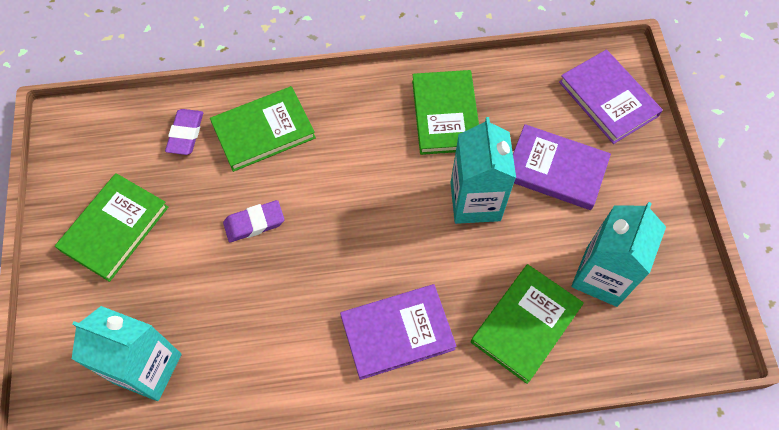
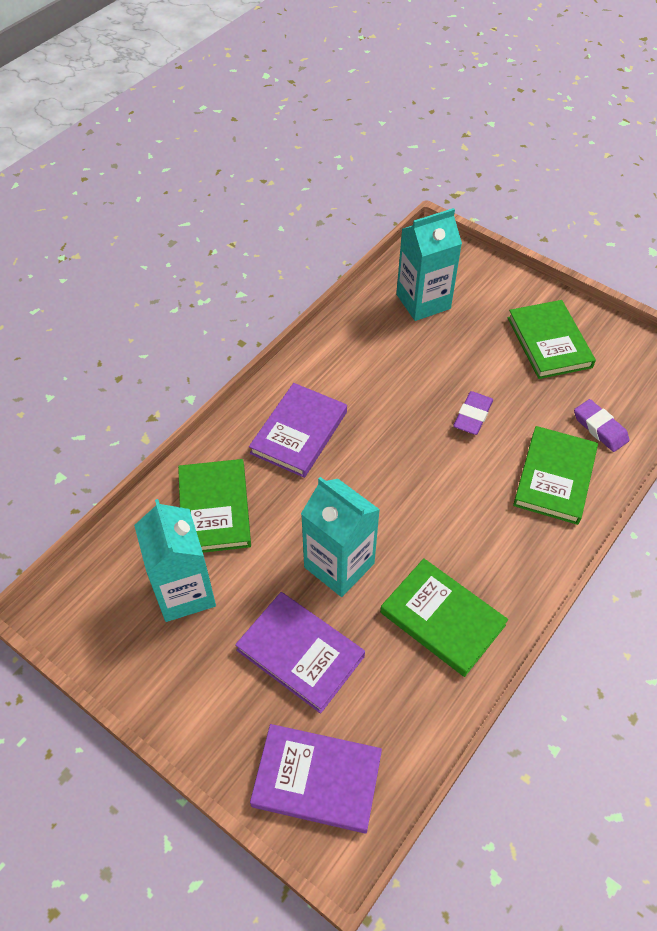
camera: 135 degrees right, 10 degrees down
purple book [513,124,611,210] -> purple book turned 60 degrees clockwise [235,592,365,714]

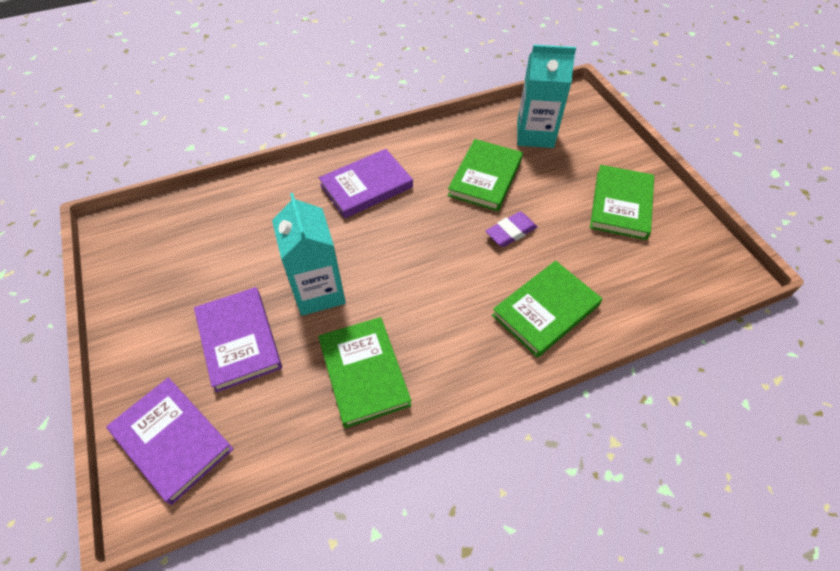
camera: 30 degrees right, 0 degrees up
turquoise carton [134,499,216,622] -> none
green book [178,459,251,553] -> green book moved to [447,139,523,211]
purple eraser [574,399,629,452] -> none

